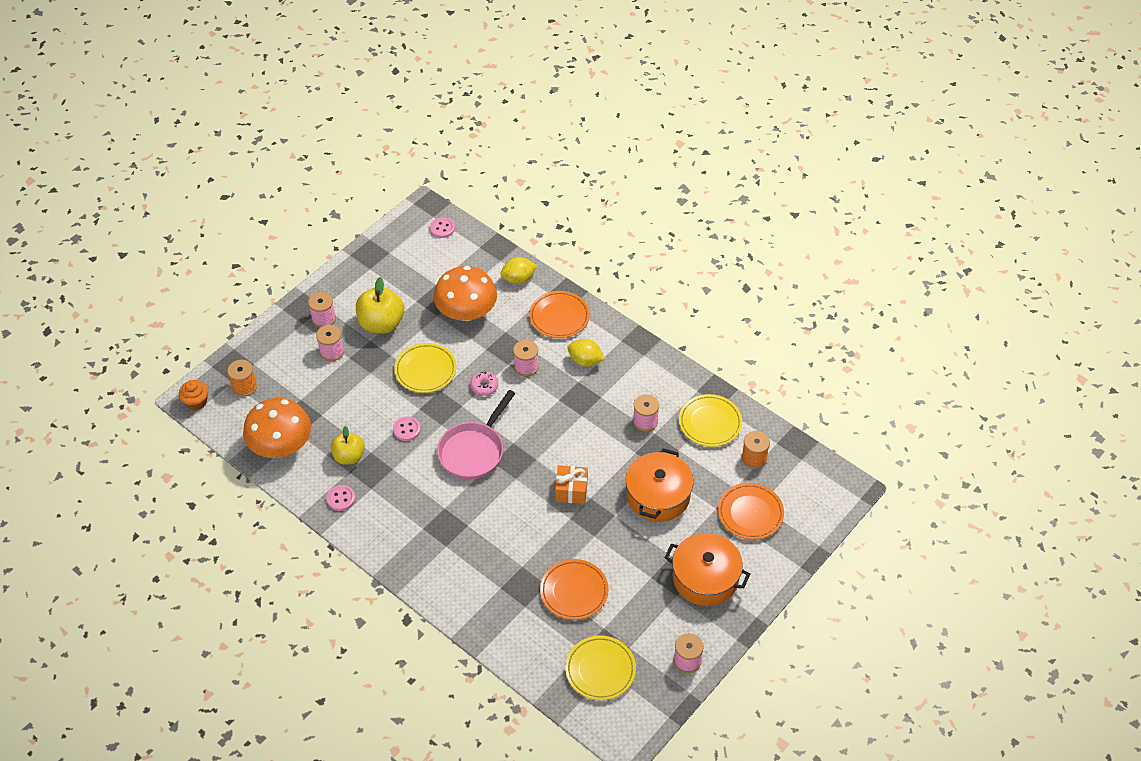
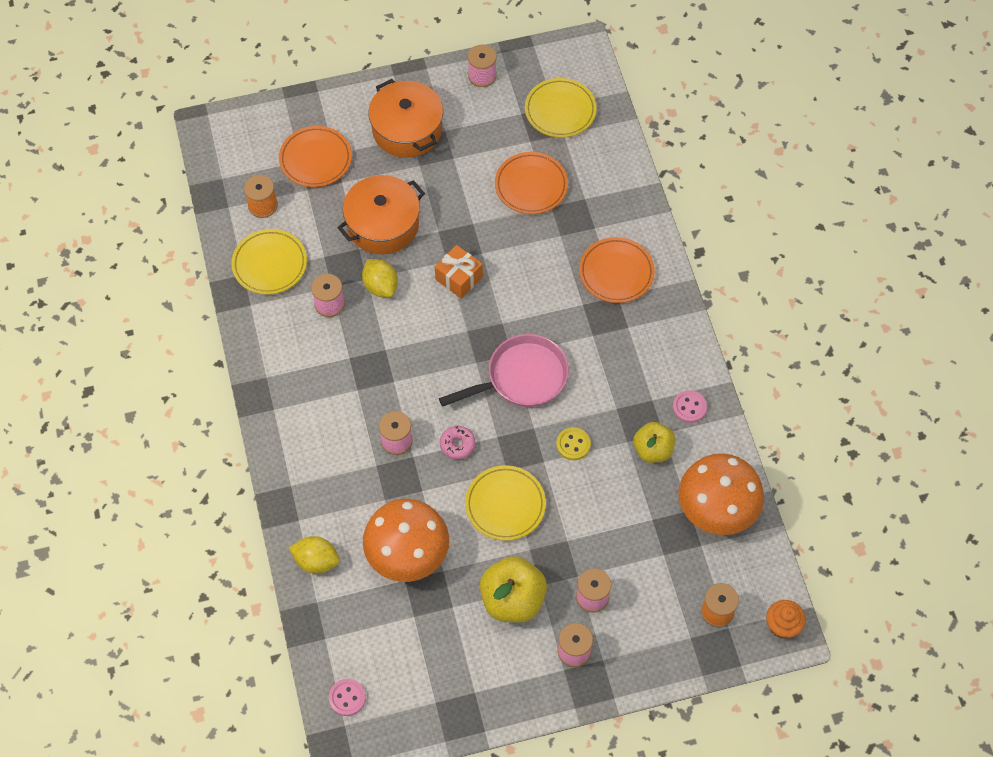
camera: 145 degrees left, 10 degrees up
pink button [393,416,421,441] -> yellow button [556,427,591,460]
orange plate [529,291,590,338] -> orange plate moved to [579,237,655,303]
yellow lemon [567,339,605,367] -> yellow lemon moved to [362,259,398,297]

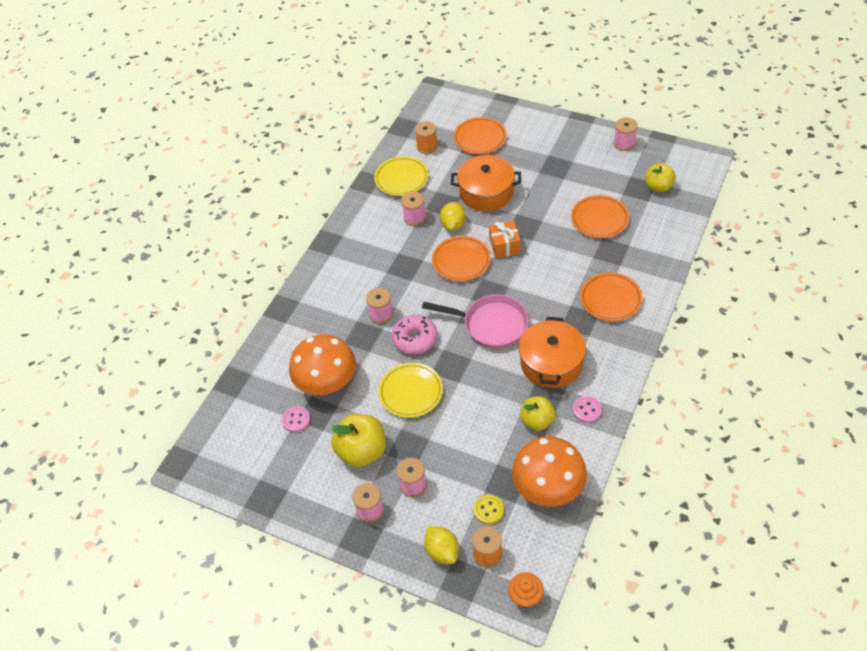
camera: 45 degrees right, 10 degrees down
yellow lemon [289,536,340,574] -> yellow lemon moved to [424,526,459,564]
pink button [329,679,366,716] -> pink button moved to [282,406,310,432]
orange pot [368,79,443,158] -> orange pot moved to [519,317,586,388]
pink donut [440,426,476,459] -> pink donut [392,315,437,354], size x1.62
yellow plate [525,78,597,138] -> yellow apple [645,163,676,192]
yellow button [556,427,591,460] -> yellow button moved to [473,495,504,524]
none -> orange plate [432,236,491,281]

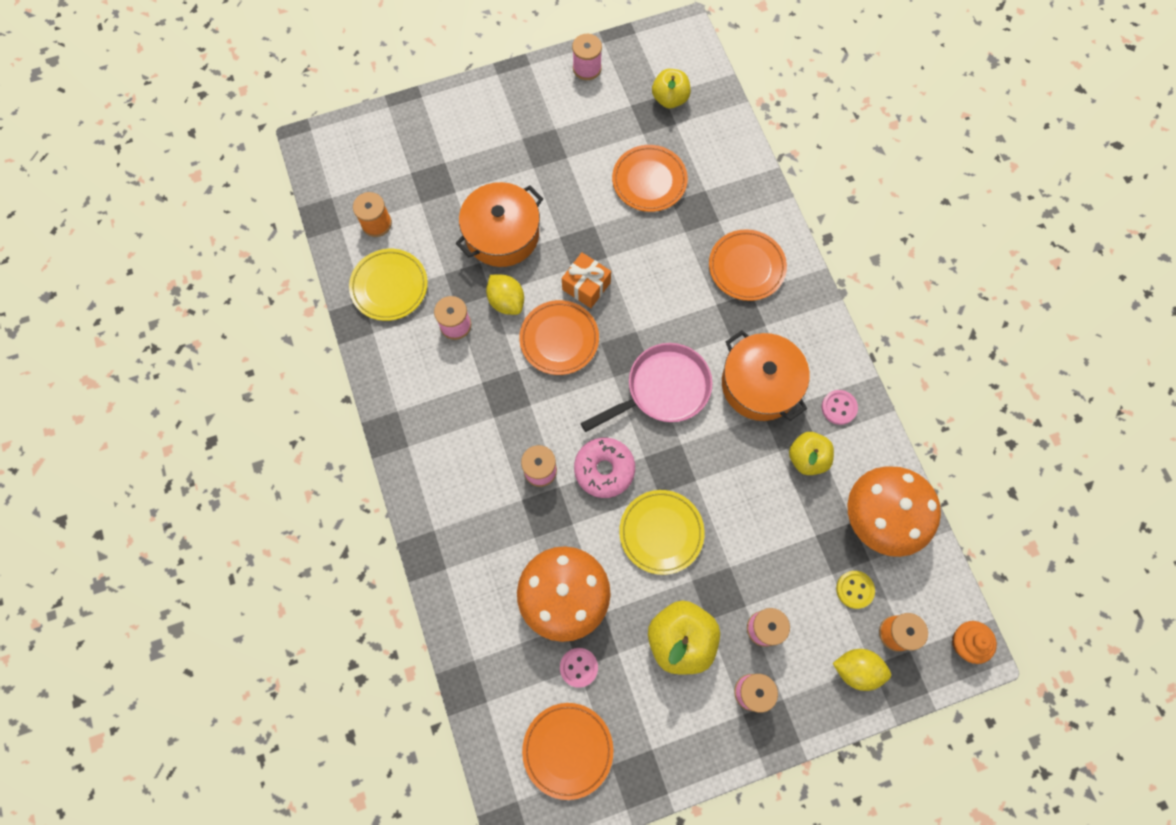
camera: 50 degrees left, 20 degrees up
orange plate [454,117,507,154] -> orange plate moved to [522,703,613,800]

